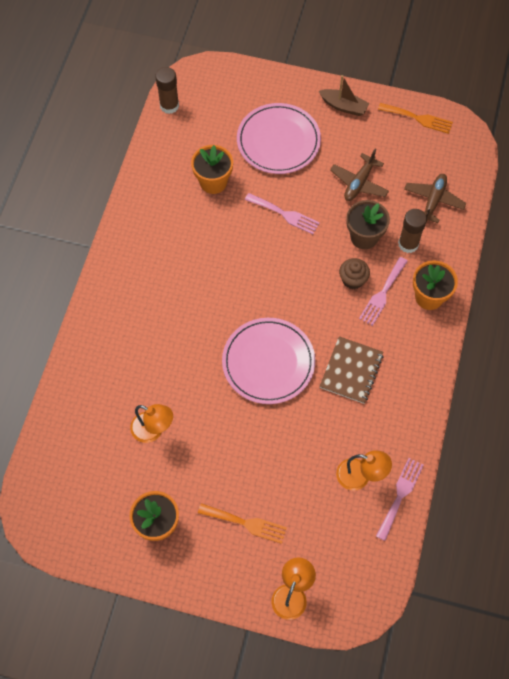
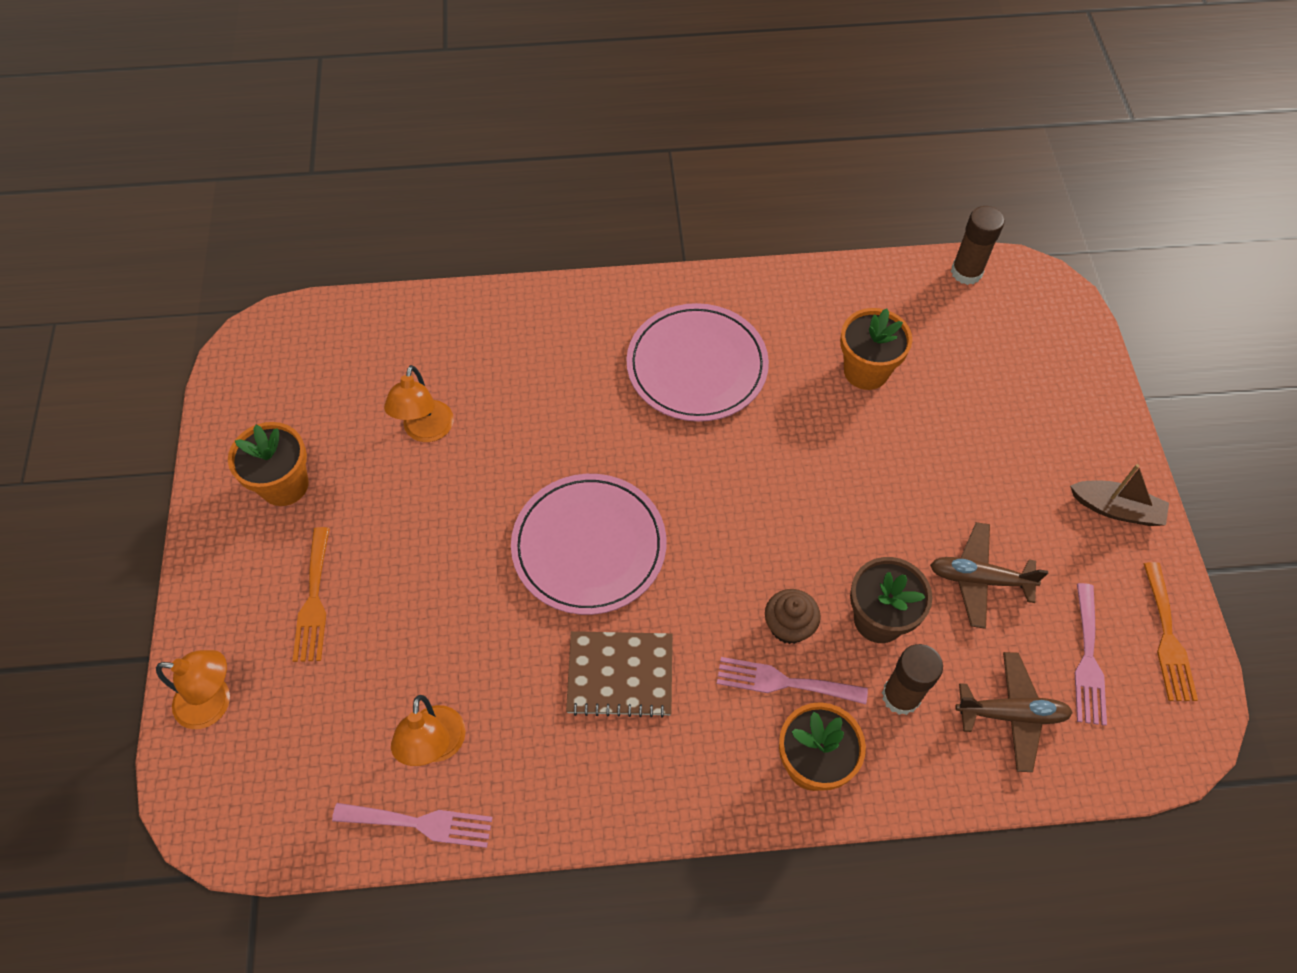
camera: 70 degrees right, 5 degrees down
pink plate [237,103,321,174] -> pink plate moved to [626,303,769,422]
pink fork [245,193,320,234] -> pink fork moved to [1075,583,1107,726]
brown boat [319,75,369,116] -> brown boat turned 75 degrees counterclockwise [1070,464,1169,526]

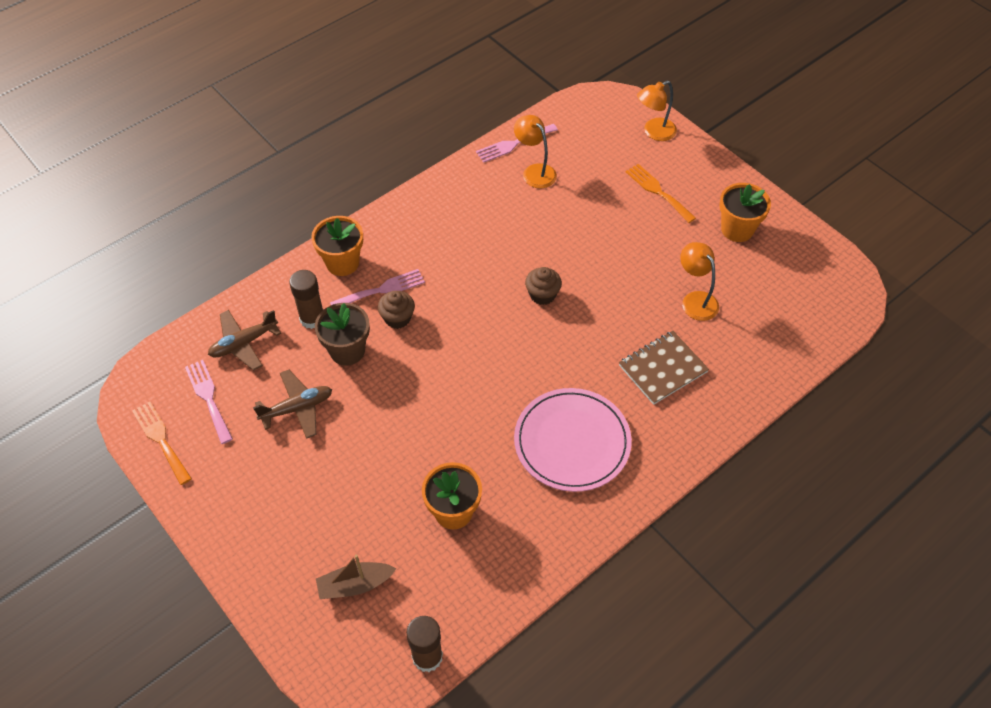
camera: 145 degrees right, 5 degrees down
pink plate [511,474,666,615] -> brown cupcake [525,267,562,305]
brown notebook [566,631,672,718] -> brown notebook moved to [619,331,709,405]
brown boat [1070,464,1169,526] -> brown boat moved to [316,555,397,599]

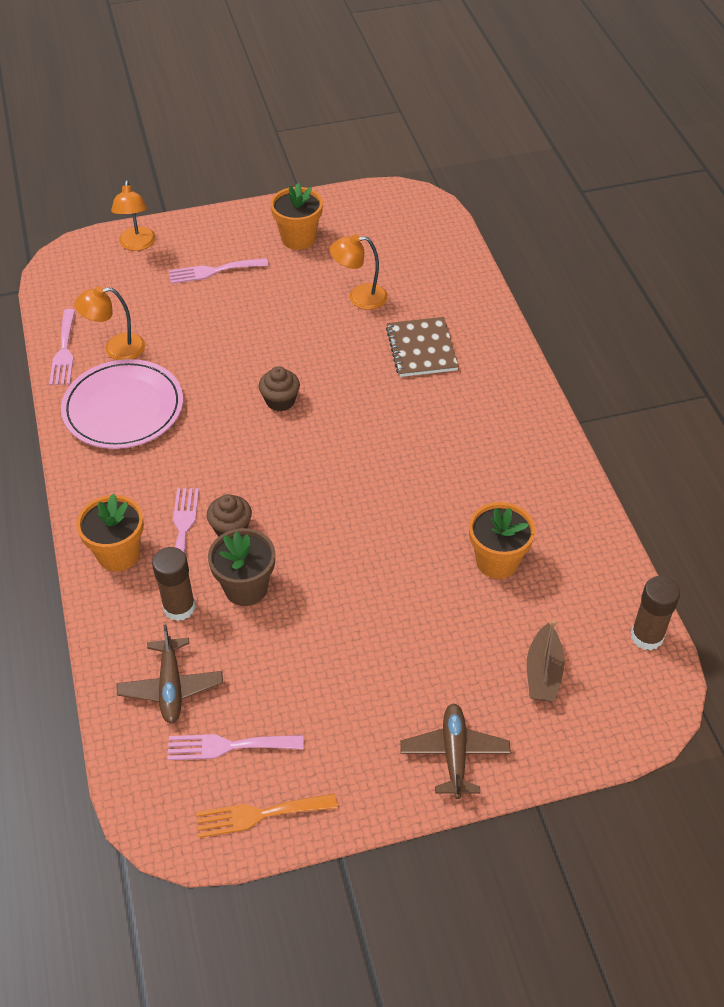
camera: 65 degrees left, 5 degrees down
brown plane [253,370,332,439] -> brown plane moved to [400,704,511,799]
pink plate [514,388,632,492] -> pink plate moved to [61,359,183,449]
orange fork [626,164,696,223] -> pink fork [169,258,268,284]

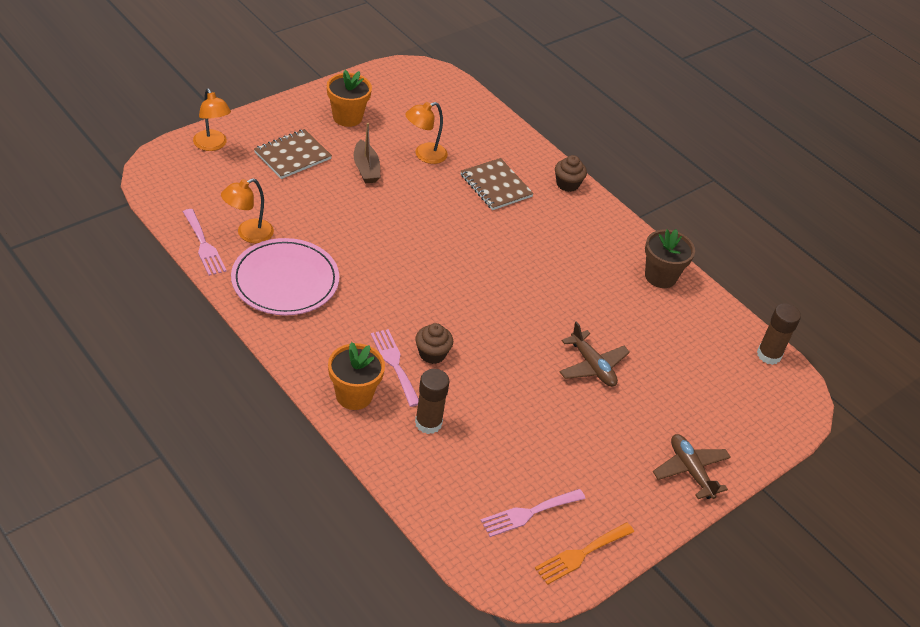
camera: 30 degrees left, 5 degrees down
brown plane [117,625,223,723] -> brown plane moved to [559,321,630,387]
pink fork [169,258,268,284] -> brown notebook [254,129,332,179]
brown flower pot [208,528,275,606] -> brown flower pot moved to [645,229,695,288]
brown cupcake [259,366,300,411] -> brown cupcake moved to [555,155,587,192]
orange flower pot [469,502,535,579] -> none
brown boat [527,621,565,702] -> brown boat moved to [354,123,381,183]

